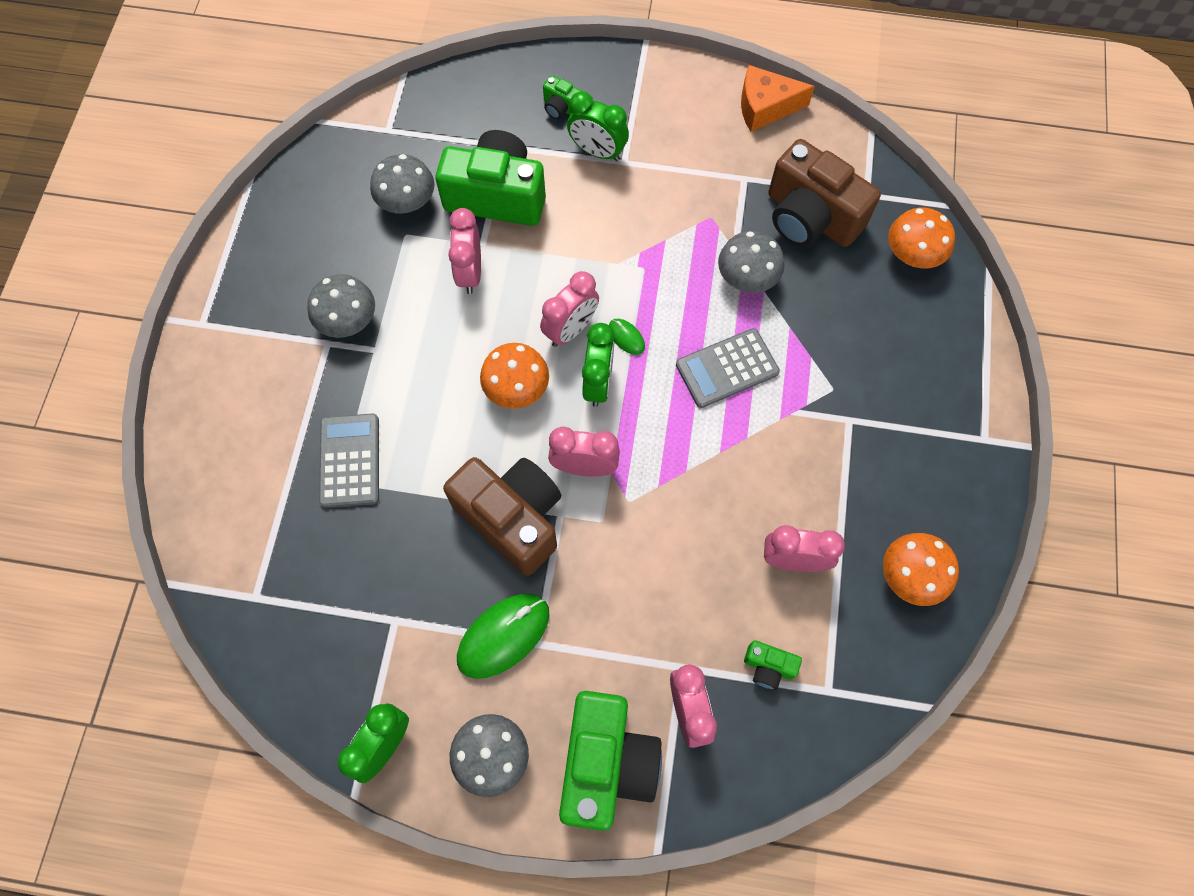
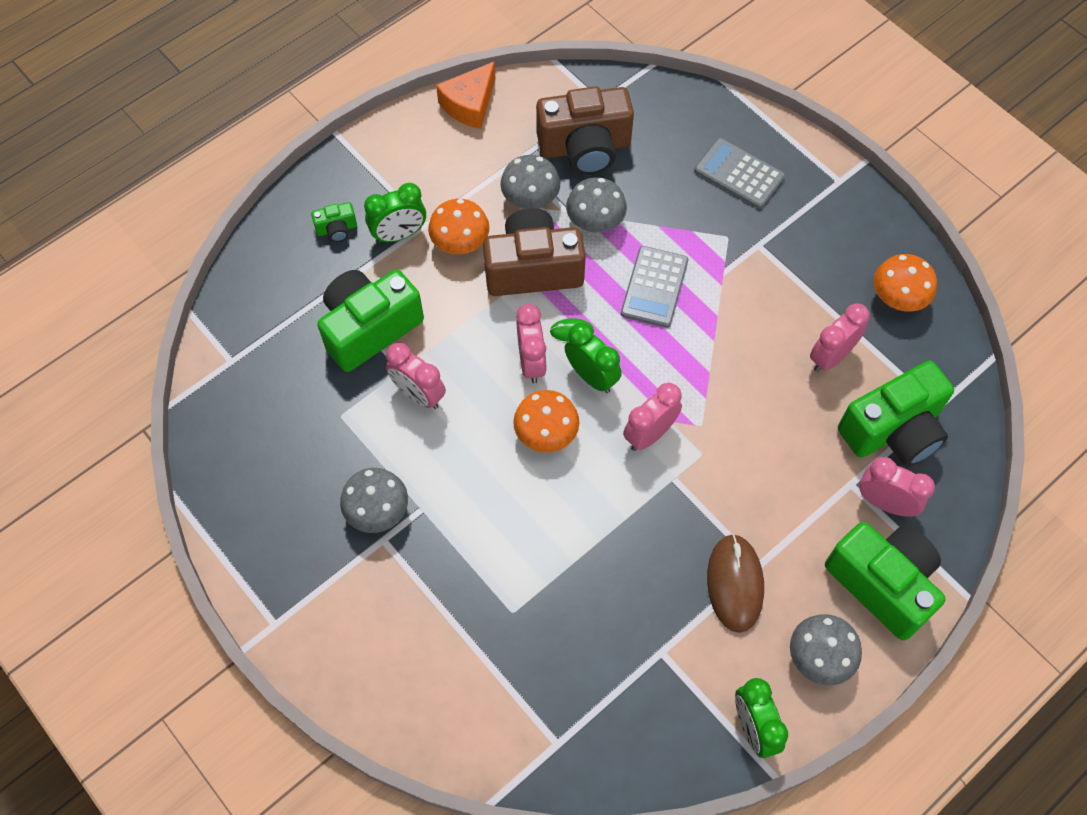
camera: 50 degrees left, 5 degrees down
grey calculator [319,413,379,508] -> grey calculator moved to [694,138,785,209]
grey mushroom [370,154,435,213] -> grey mushroom moved to [500,155,560,209]
brown camera [443,457,561,576] -> brown camera moved to [483,208,586,296]
green mouse [457,593,549,679] -> brown mouse [707,534,764,633]
green camera [744,640,802,690] -> green camera [838,360,954,466], size x2.31
orange mushroom [888,207,955,268] -> orange mushroom moved to [428,199,490,254]

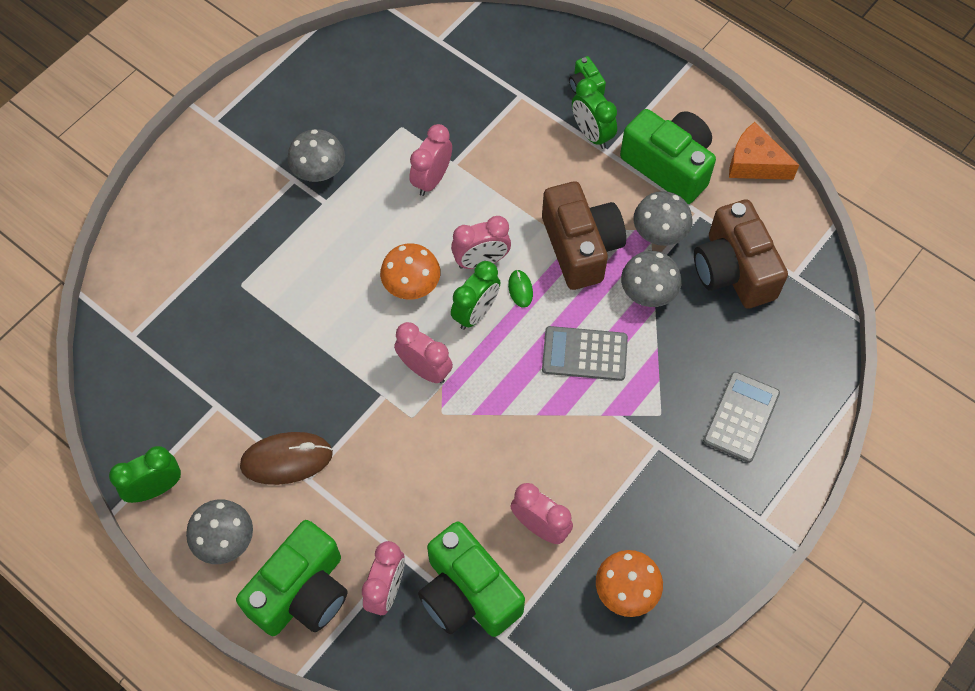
camera: 80 degrees right, 0 degrees up
green camera [317,269,424,372] -> green camera moved to [620,109,716,204]
orange mushroom [428,199,490,254] -> none

